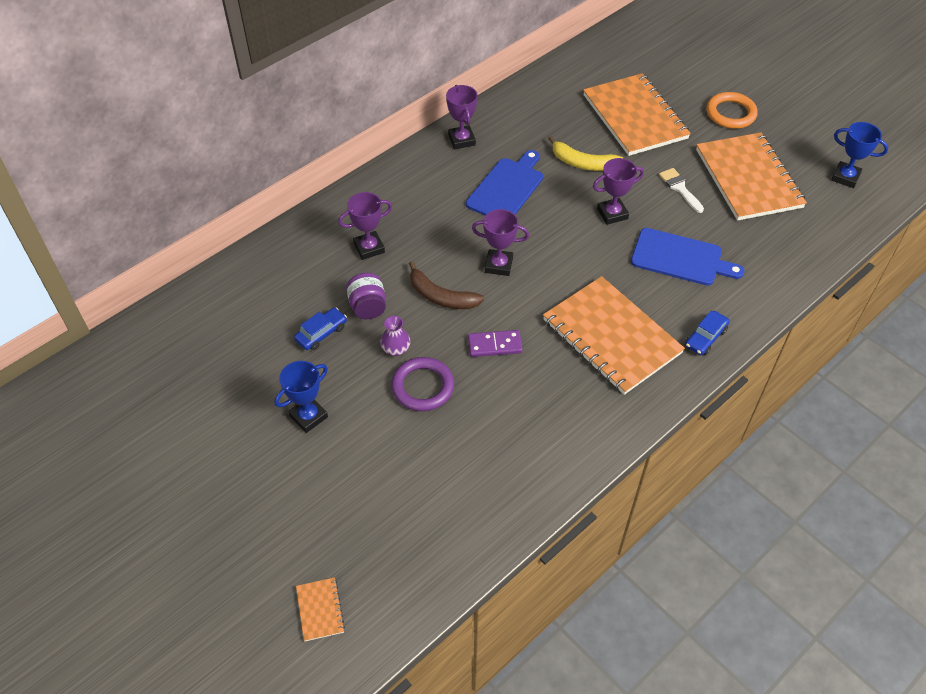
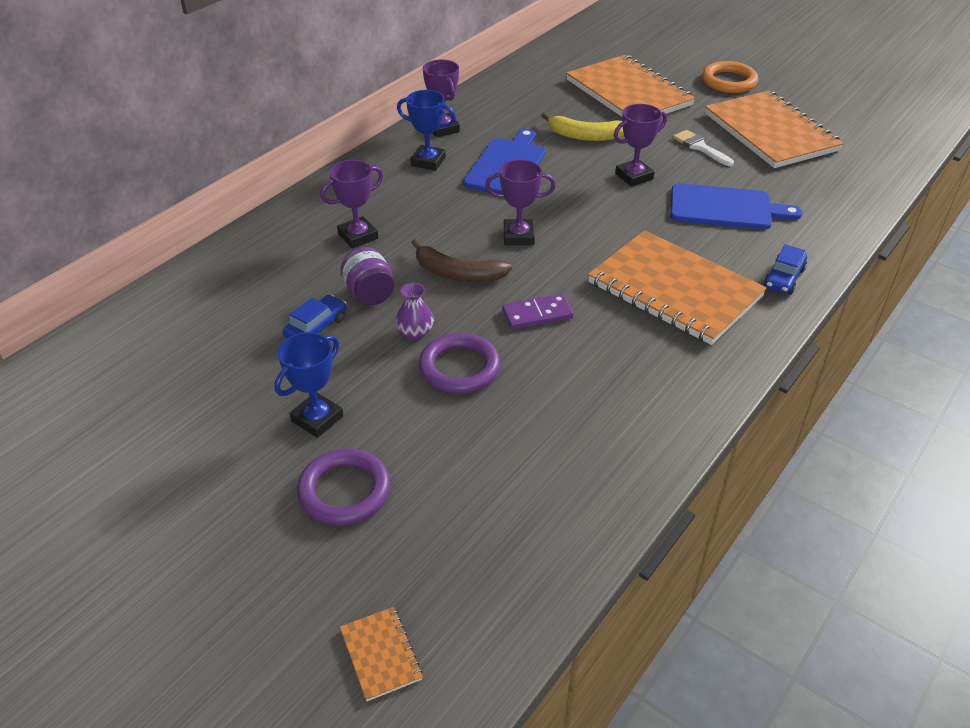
camera: 10 degrees left, 10 degrees down
blue trophy [831,122,888,188] -> blue trophy moved to [397,90,456,171]
none -> purple ring [297,449,391,525]

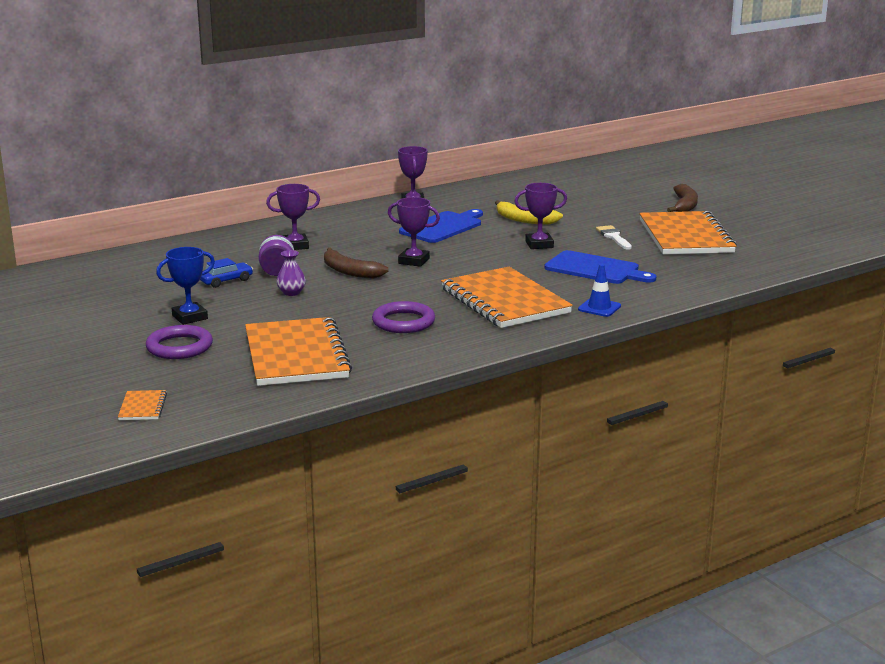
camera: 20 degrees right, 20 degrees down
blue trophy [397,90,456,171] -> none
purple ring [419,333,501,394] -> purple ring moved to [372,301,435,333]
purple domino [502,294,574,329] -> none
orange notebook [566,55,695,117] -> orange notebook moved to [245,317,352,386]
orange ring [702,61,758,93] -> brown banana [667,184,698,212]
blue car [764,244,807,294] -> blue traffic cone [578,264,621,317]

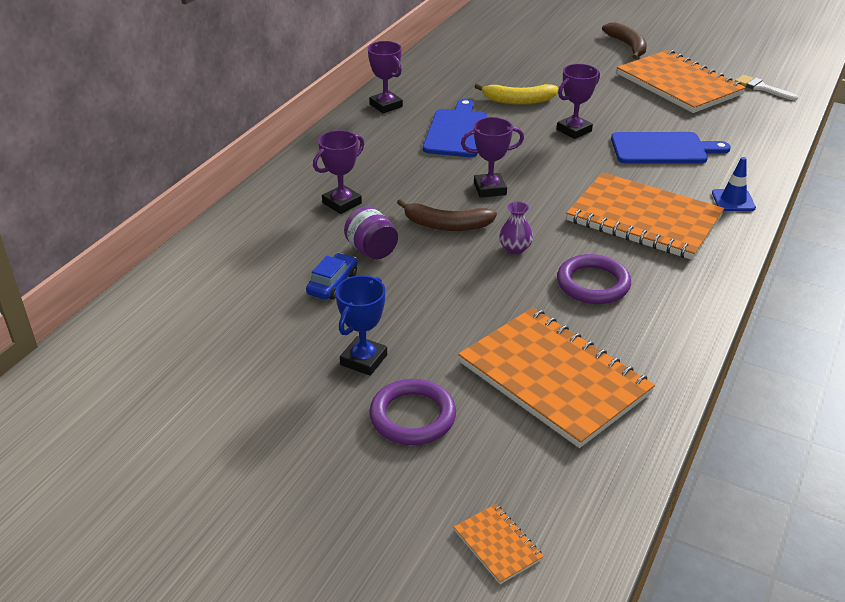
camera: 30 degrees left, 15 degrees up
purple vase [276,250,306,296] -> purple vase moved to [499,202,533,254]
white brush [596,225,632,250] -> white brush moved to [735,75,798,101]

